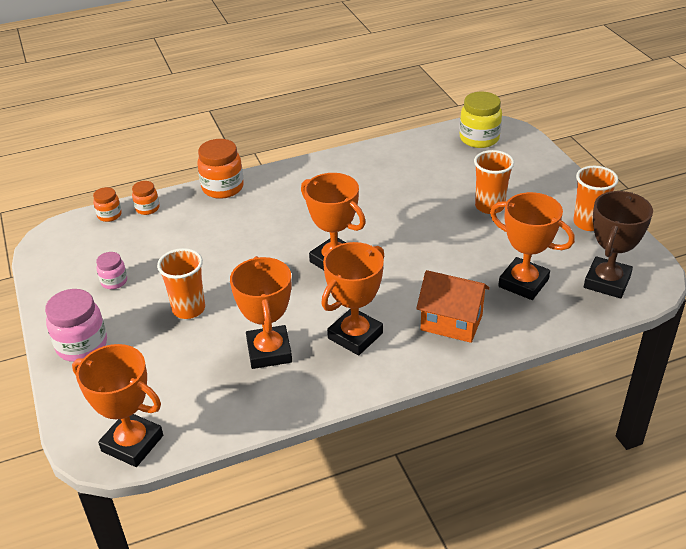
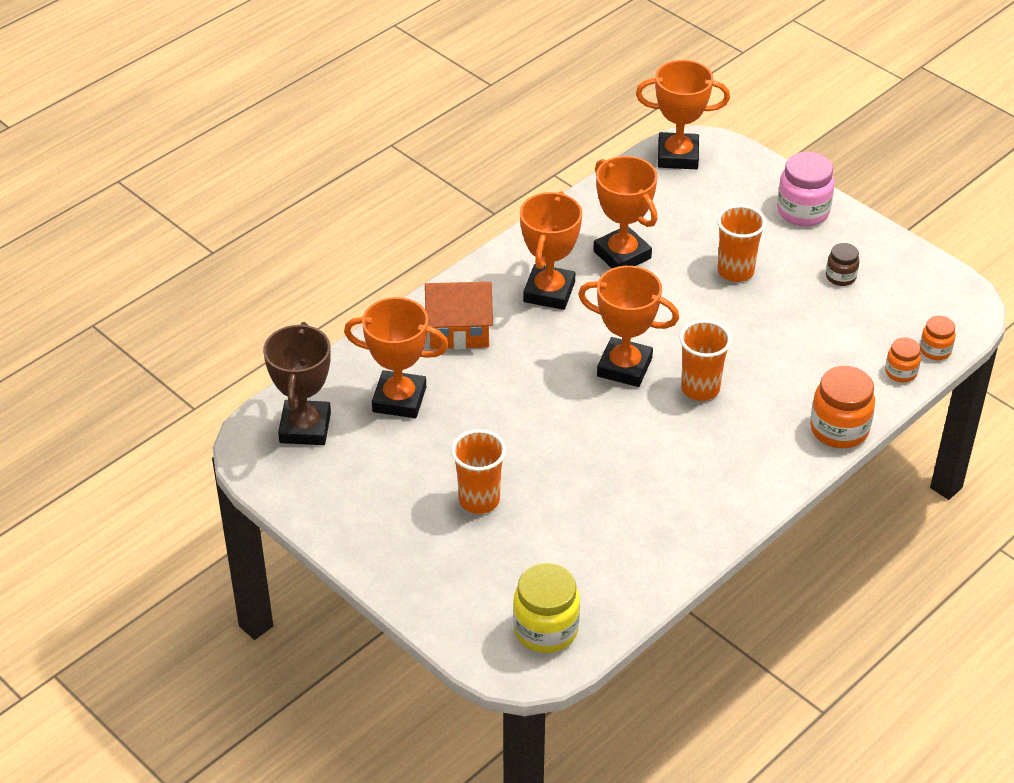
camera: 155 degrees right, 5 degrees up
pink jar [96,252,127,289] -> brown jar [826,243,860,286]
orange cup [573,166,618,231] -> orange cup moved to [680,320,732,401]

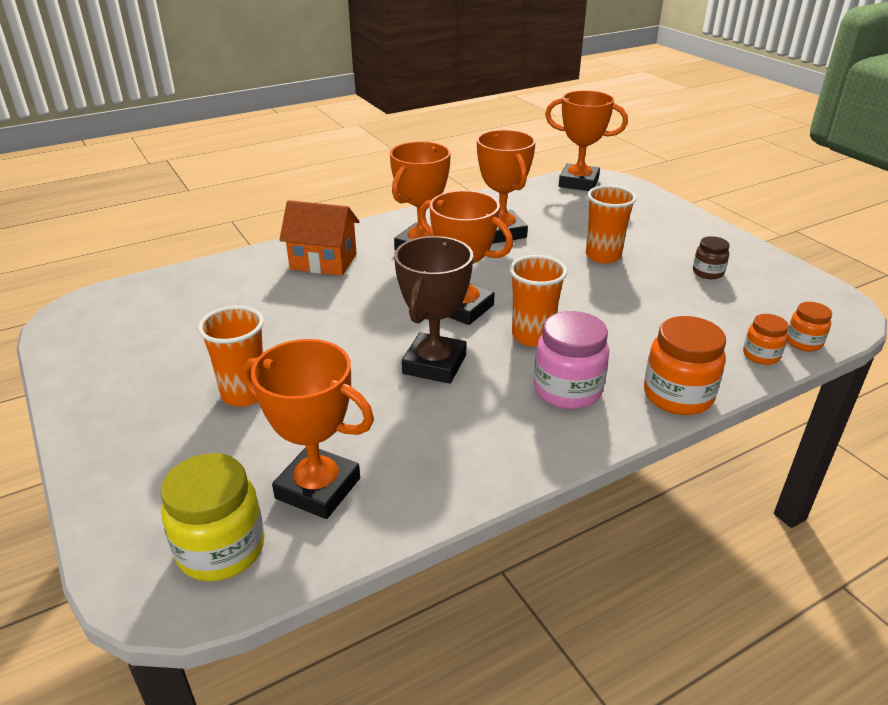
camera: 15 degrees right, 10 degrees down
brown trophy [263,322,331,445] -> brown trophy moved to [394,236,473,384]
orange trophy [344,297,449,418] -> orange trophy moved to [241,339,374,519]
pink jar [777,152,835,227] -> pink jar moved to [534,311,609,409]

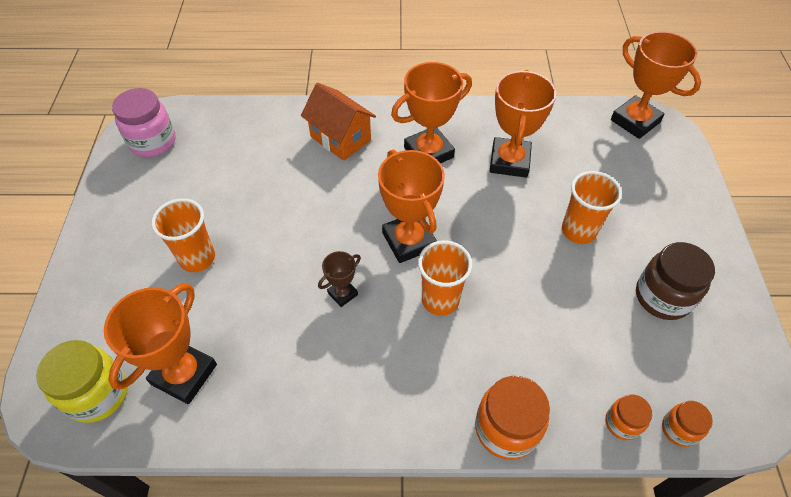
camera: 30 degrees right, 20 degrees up
orange trophy [241,339,374,519] -> orange trophy turned 60 degrees clockwise [104,283,217,404]
brown trophy [394,236,473,384] -> brown trophy [318,251,361,307], size x0.51
pink jar [534,311,609,409] -> pink jar moved to [112,88,176,157]
brown jar [693,236,730,279] -> brown jar [636,242,715,320], size x1.78

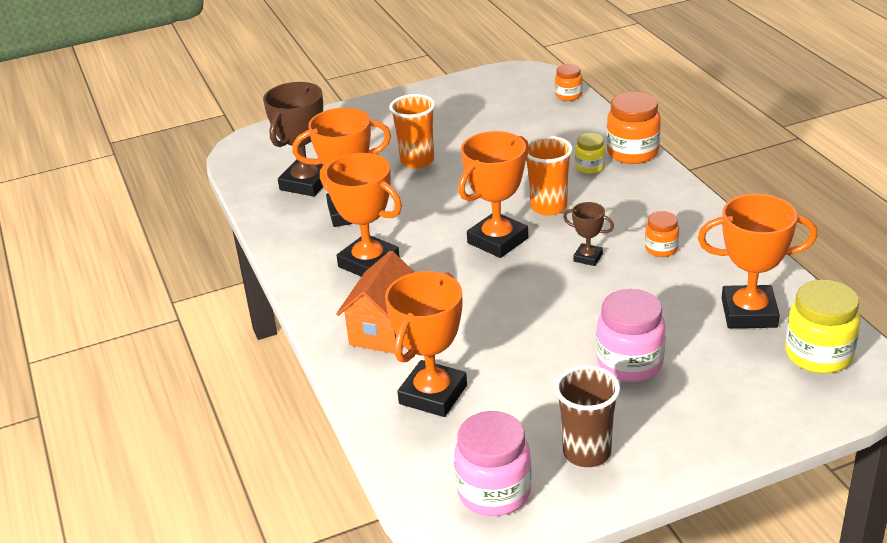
camera: 110 degrees left, 20 degrees down
orange cup [151,198,215,272] -> pink jar [596,289,666,382]
orange jar [605,394,652,440] -> orange jar moved to [645,211,679,257]
orange trophy [611,31,701,139] -> orange trophy moved to [385,271,467,417]
brown jar [636,242,715,320] -> none
none -> brown trophy [263,82,323,197]
none -> brown cup [555,365,620,467]
none -> yellow jar [575,133,605,174]

